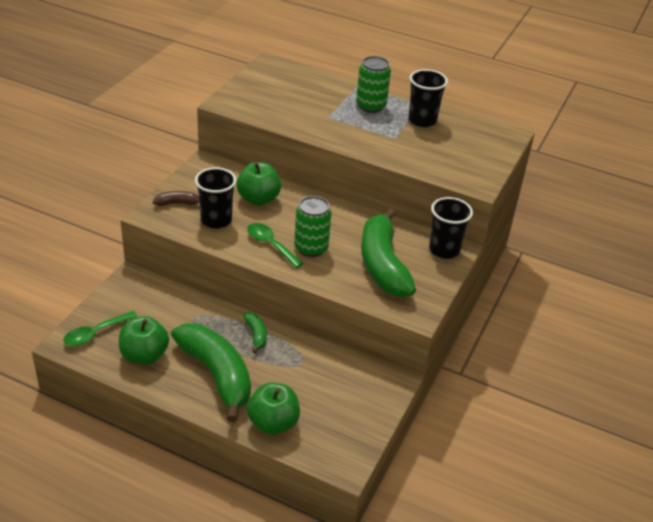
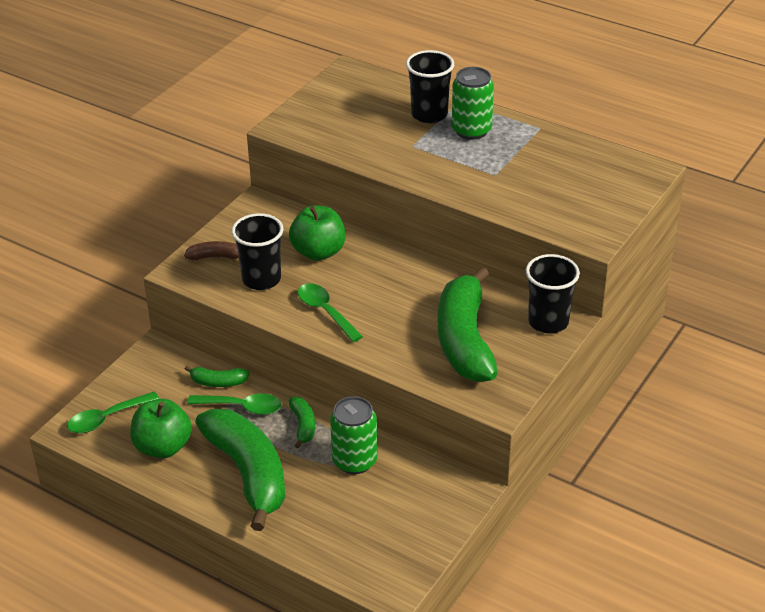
camera: 10 degrees right, 0 degrees up
green apple [247,383,300,435] -> none
green can [294,196,331,257] -> green can moved to [330,396,378,474]
black cup [408,69,448,127] -> black cup moved to [406,50,454,123]
none -> green banana [185,366,250,387]
none -> green spoon [187,394,282,415]

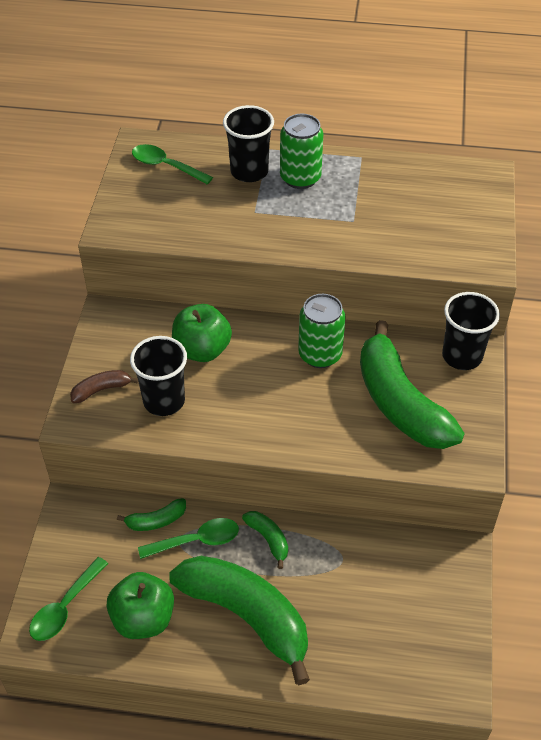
camera: 25 degrees left, 10 degrees up
green spoon [298,283,363,342] -> green spoon moved to [132,144,213,185]
green can [330,396,378,474] -> green can moved to [298,294,346,368]

